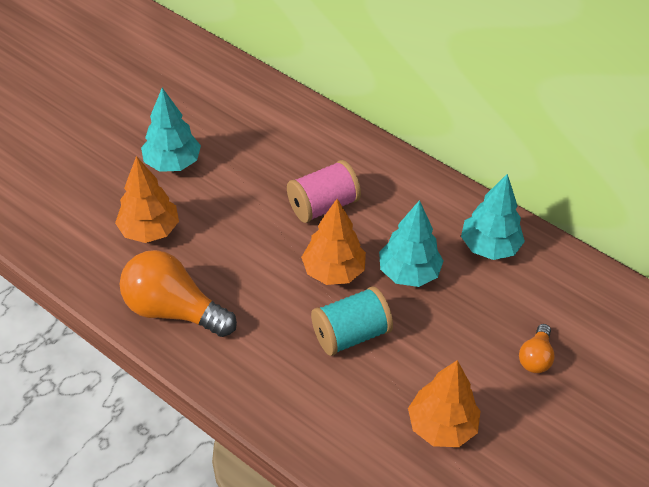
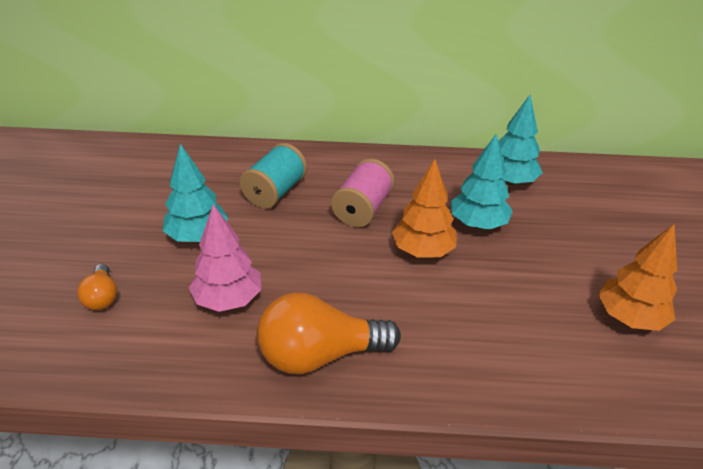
camera: 35 degrees left, 10 degrees down
orange tree [115,156,179,243] -> pink tree [189,204,261,312]
turquoise spool [311,286,393,356] -> turquoise spool moved to [239,143,307,209]
orange light bulb [519,324,555,373] -> orange light bulb moved to [77,264,117,310]

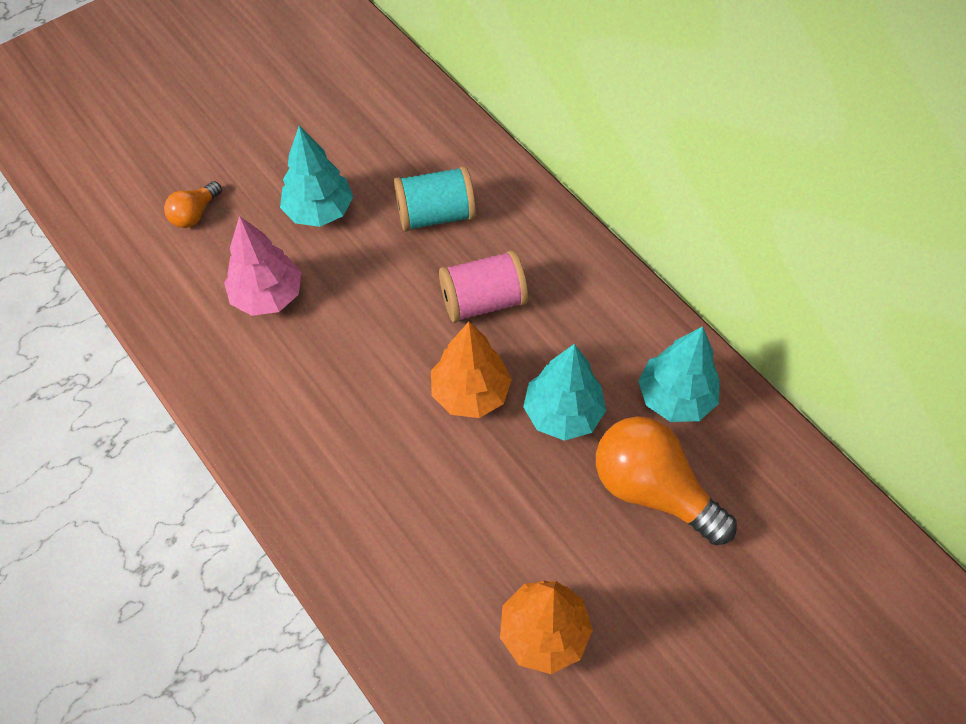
camera: 50 degrees right, 20 degrees up
orange light bulb [257,293,401,374] -> orange light bulb moved to [596,416,737,545]

